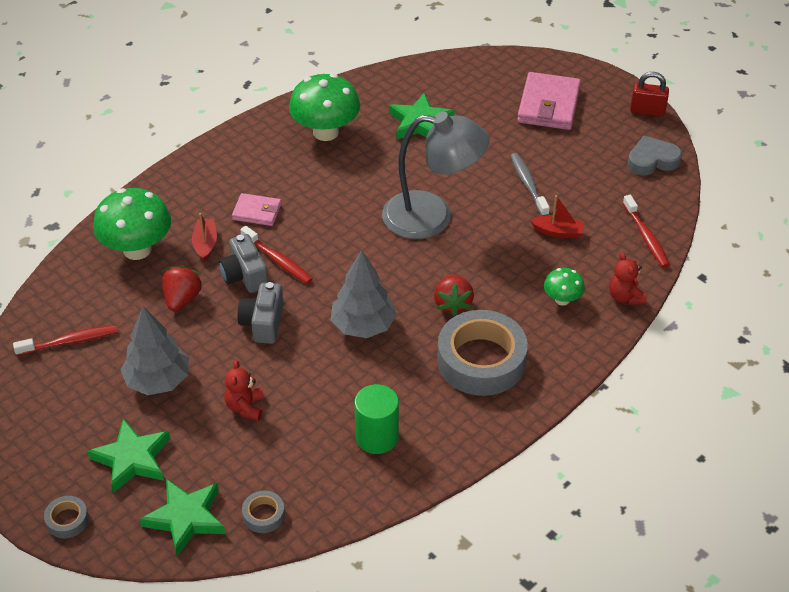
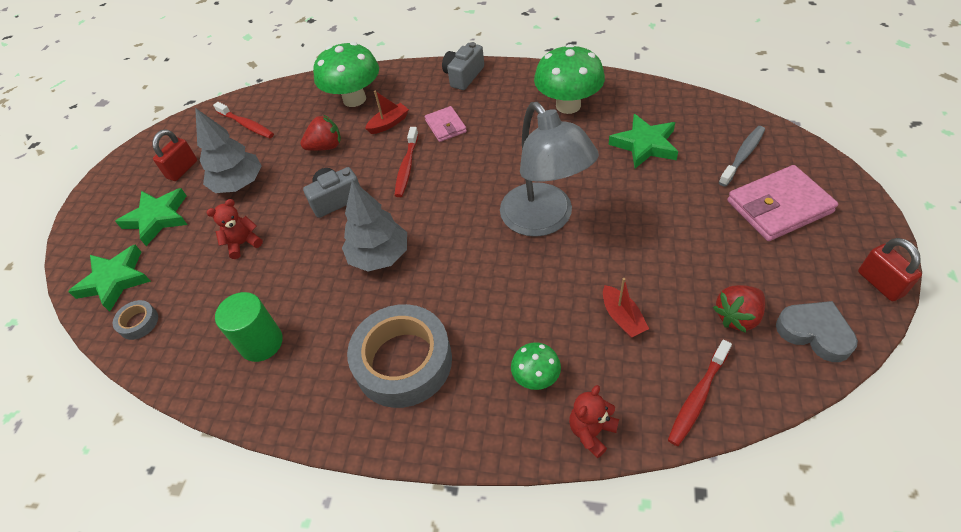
camera: 60 degrees right, 5 degrees up
grey tape [44,496,89,538] -> none
grey camera [219,234,268,293] -> grey camera moved to [442,42,484,90]
red strawberry [434,274,474,316] -> red strawberry moved to [713,285,765,333]
grey toothbrush [510,153,550,216] -> grey toothbrush moved to [719,126,765,187]
none -> red padlock [152,129,197,181]

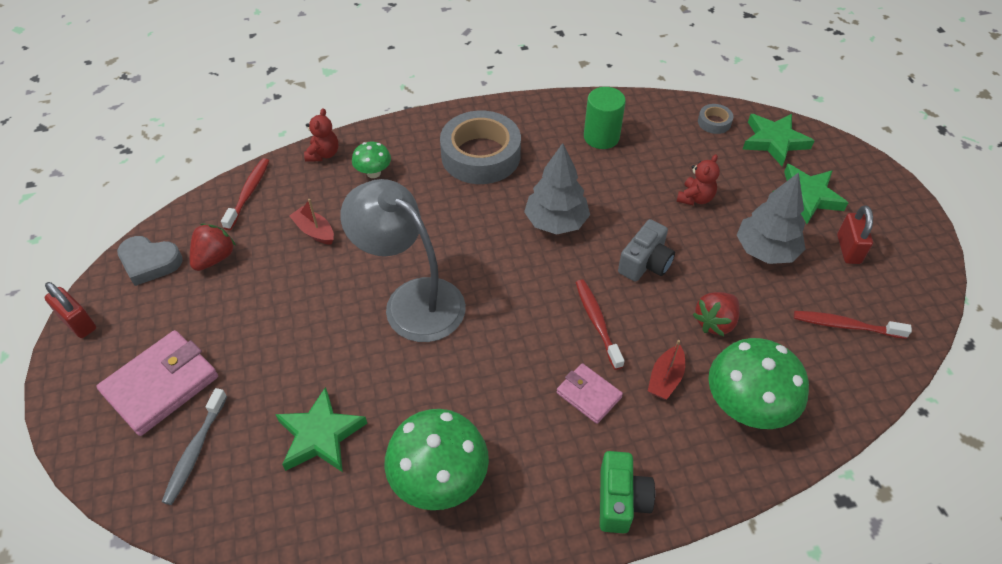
camera: 150 degrees right, 0 degrees up
grey camera [442,42,484,90] -> green camera [600,451,655,534]

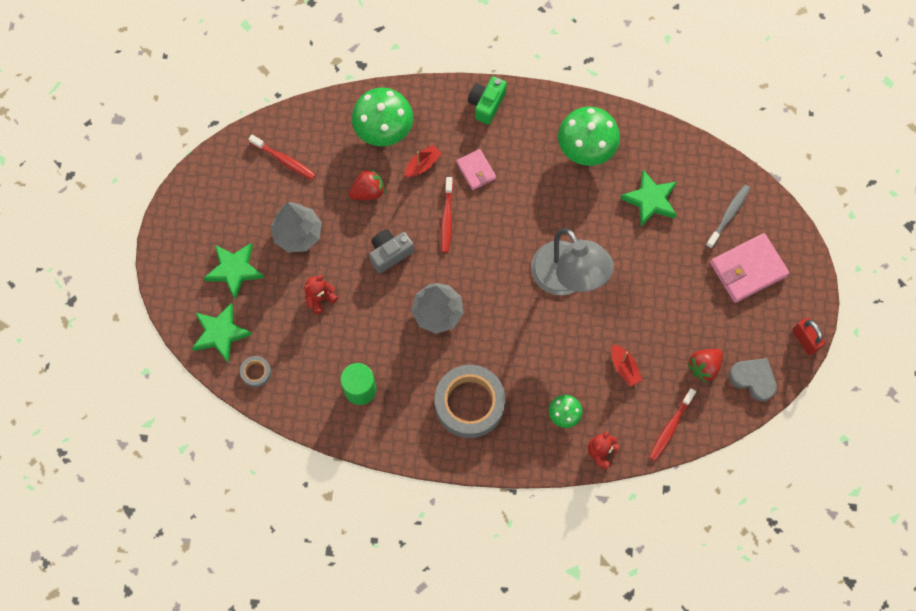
camera: 160 degrees left, 20 degrees up
red padlock [837,205,873,264] -> none

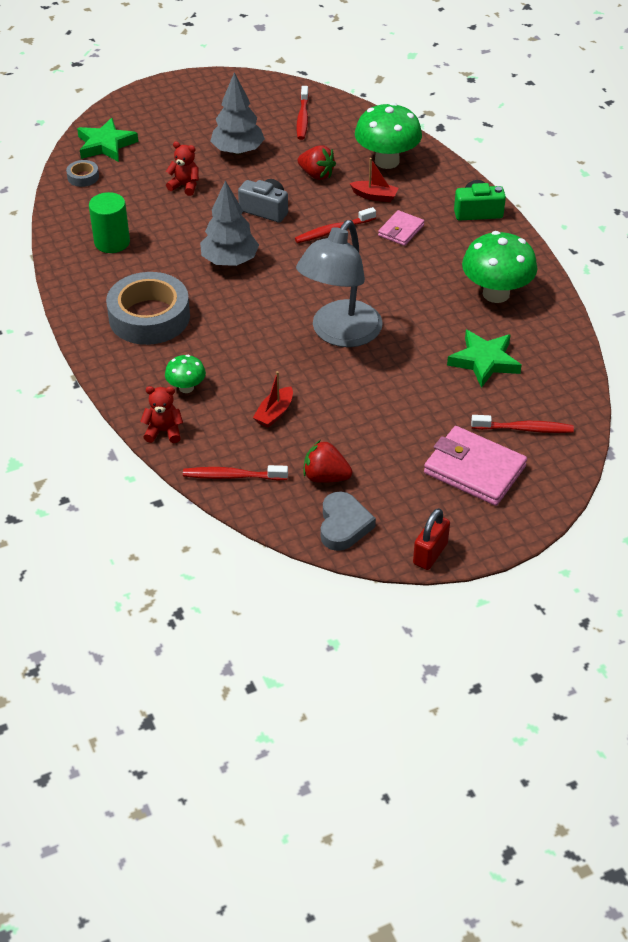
camera: 60 degrees right, 25 degrees down
green star [204,243,264,299] -> none
grey toothbrush [706,185,750,249] -> red toothbrush [471,415,574,433]

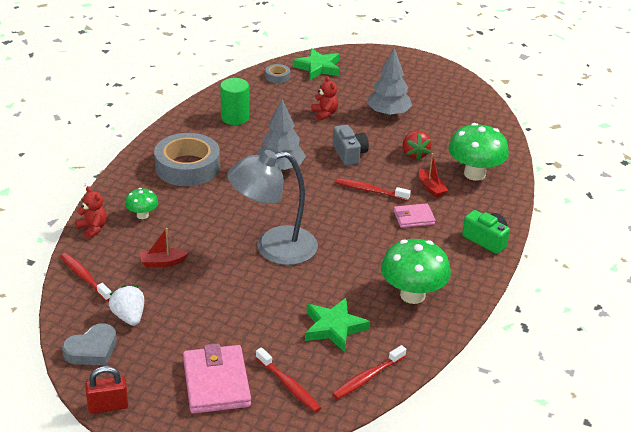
camera: 45 degrees right, 10 degrees down
red toothbrush [297,86,309,140] -> red toothbrush moved to [333,345,406,399]
red strawberry [303,440,352,483] -> white strawberry [109,285,144,326]

